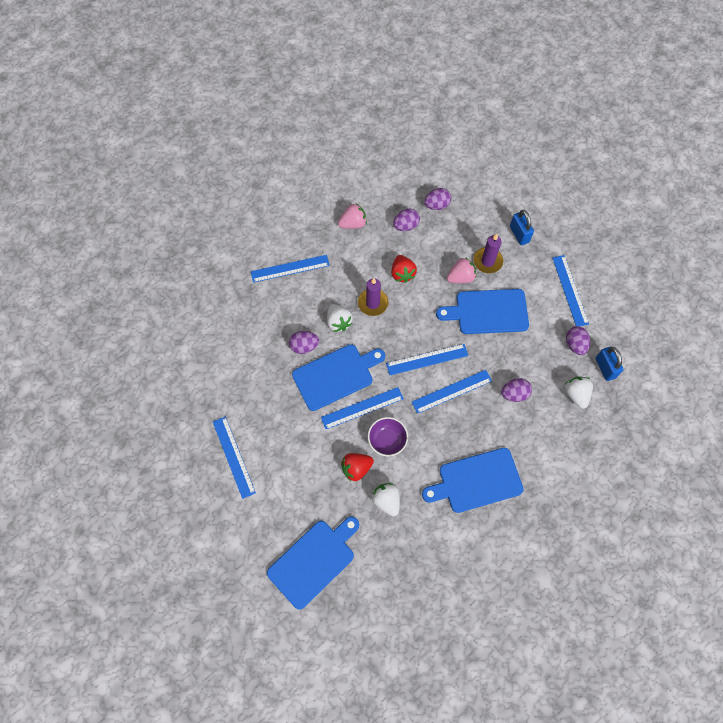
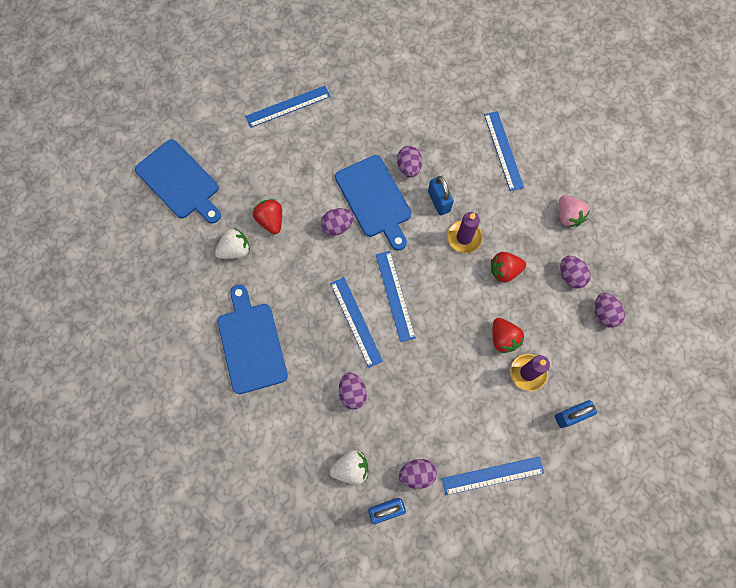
camera: 90 degrees right, 5 degrees up
blue ruler [321,387,404,429] -> purple egg [321,208,354,236]
white strawberry [327,304,353,332] -> blue padlock [428,176,454,215]
purple bowl [368,417,408,456] -> none
blue cutting board [436,289,529,334] -> none
pink strawberry [447,257,476,283] -> red strawberry [493,318,524,353]

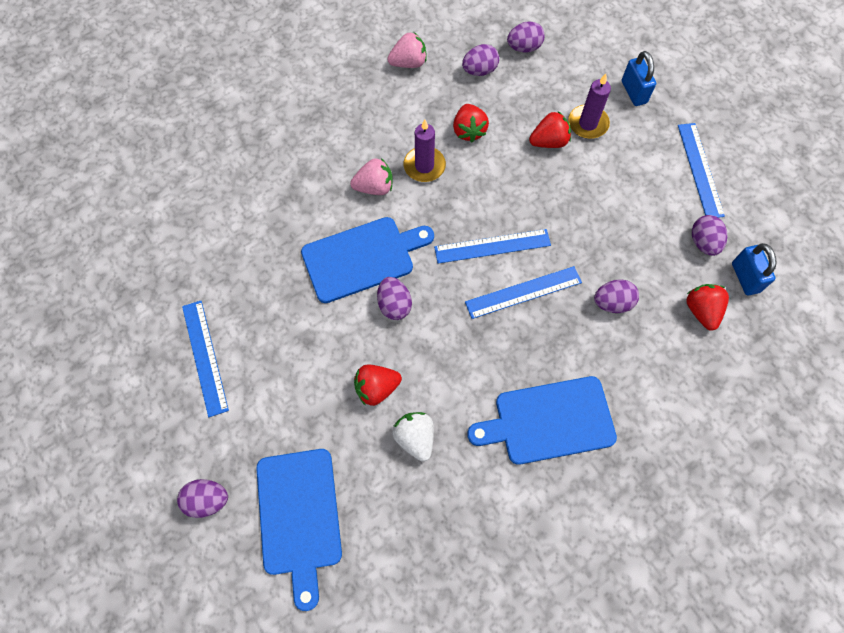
camera: 85 degrees left, 5 degrees down
blue cutting board [135,139,221,224] -> blue cutting board turned 120 degrees clockwise [256,449,342,611]
white strawberry [330,450,368,485] -> red strawberry [686,284,729,331]
purple egg [397,146,422,178] -> purple egg moved to [177,479,228,518]
blue padlock [428,176,454,215] -> pink strawberry [350,158,392,195]
blue ruler [484,111,524,191] -> none

